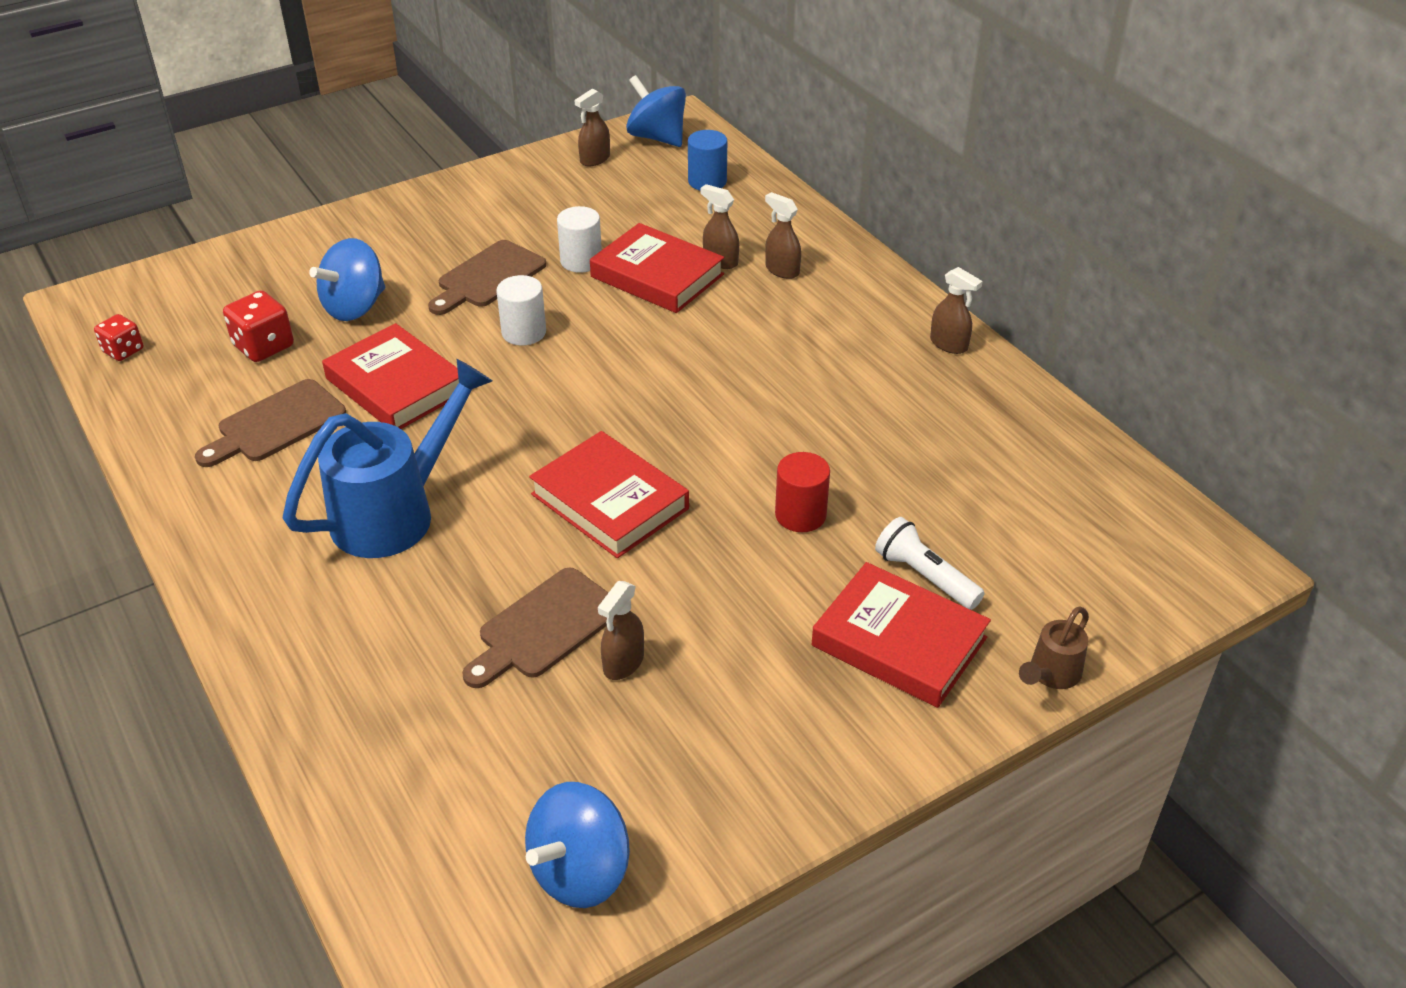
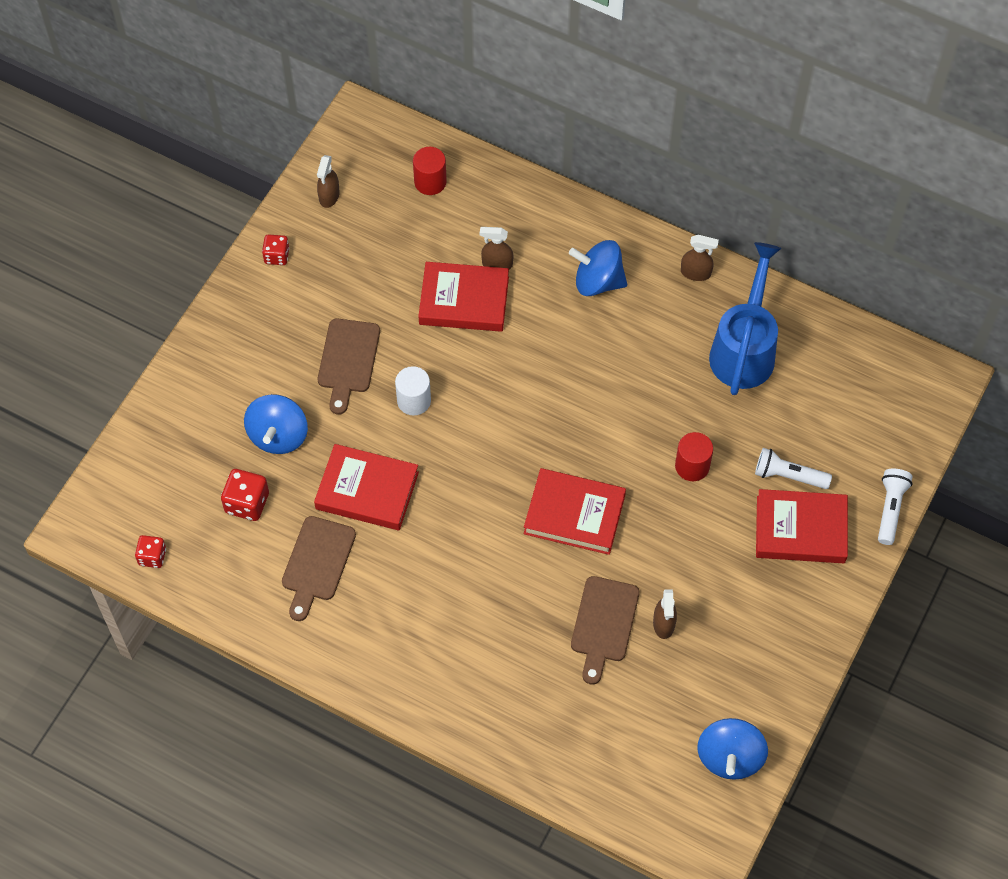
camera: 30 degrees left, 20 degrees up
blue watering can [283,359,492,558] -> blue watering can moved to [709,242,781,395]
white cylinder [557,206,602,273] -> none
blue spinning top [626,75,686,147] -> blue spinning top moved to [569,240,627,296]
blue cylinder [688,130,727,191] -> red cylinder [413,147,447,195]
brown spray bottle [765,192,801,279] -> none
brown watering can [1019,607,1089,689] -> white flashlight [878,469,913,545]
none -> red dice [262,234,289,265]

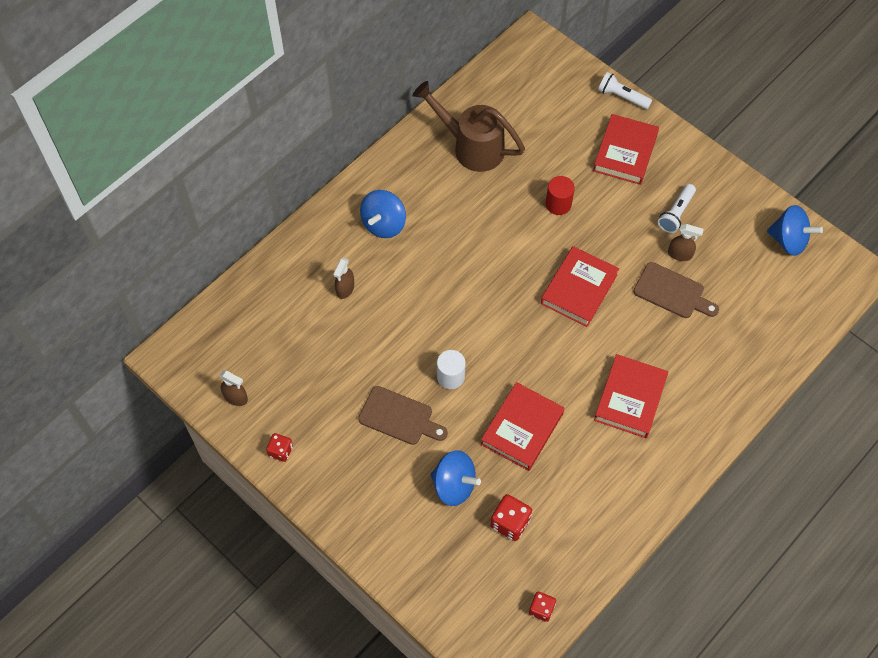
camera: 75 degrees left, 0 degrees up
brown cutting board [282,516,356,621] -> none
red cylinder [413,147,447,195] -> none
red book [418,262,509,332] -> red book moved to [594,354,668,438]
brown spray bottle [681,235,719,281] -> none
blue watering can [709,242,781,395] -> brown watering can [412,81,525,172]
white flashlight [755,448,832,489] -> white flashlight moved to [658,184,696,233]

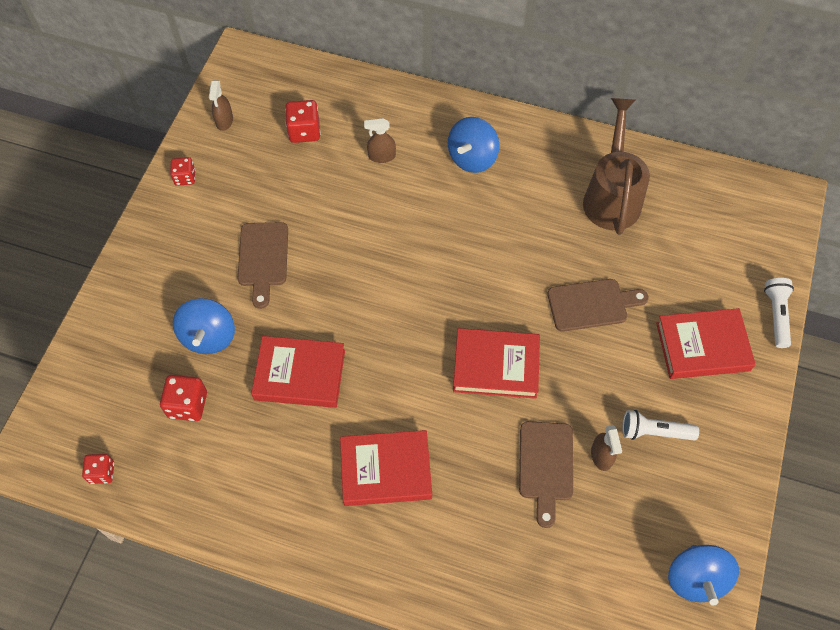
camera: 65 degrees right, 0 degrees up
blue spinning top [360,190,406,238] -> blue spinning top turned 60 degrees counterclockwise [448,117,499,173]
white cylinder [437,350,466,389] -> none
red cylinder [546,176,575,215] -> brown cutting board [547,279,649,332]
none -> red dice [285,100,321,143]

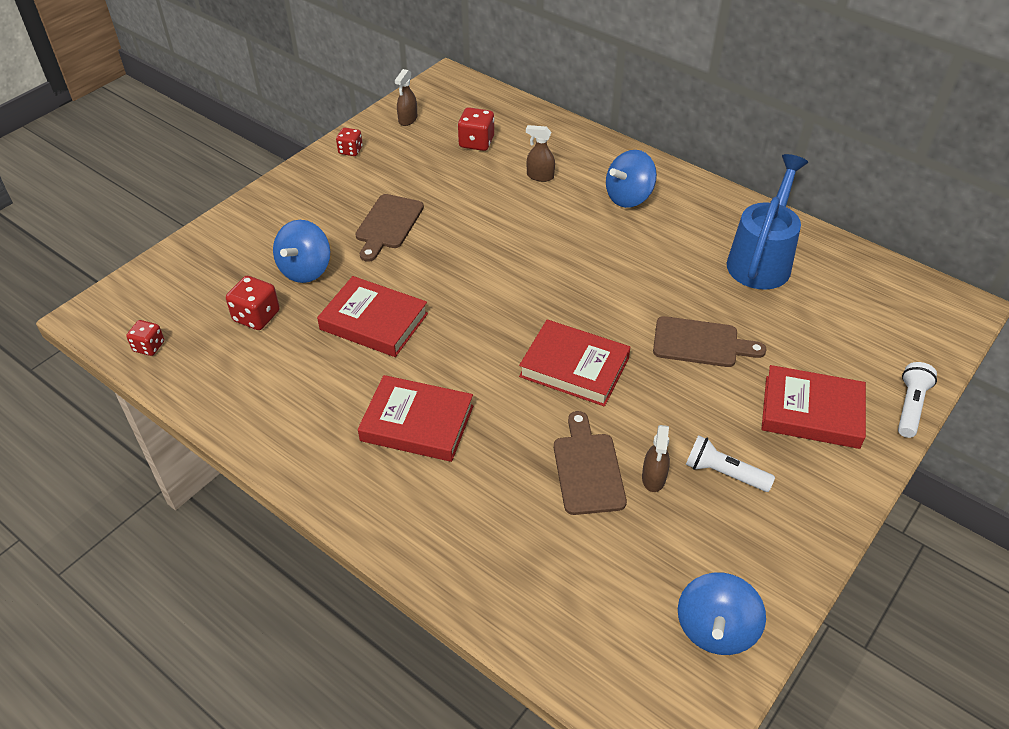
camera: 20 degrees right, 15 degrees down
brown cutting board [519,421,573,528] -> brown cutting board turned 150 degrees clockwise [554,411,627,515]
brown watering can [583,98,650,235] -> blue watering can [727,154,808,290]

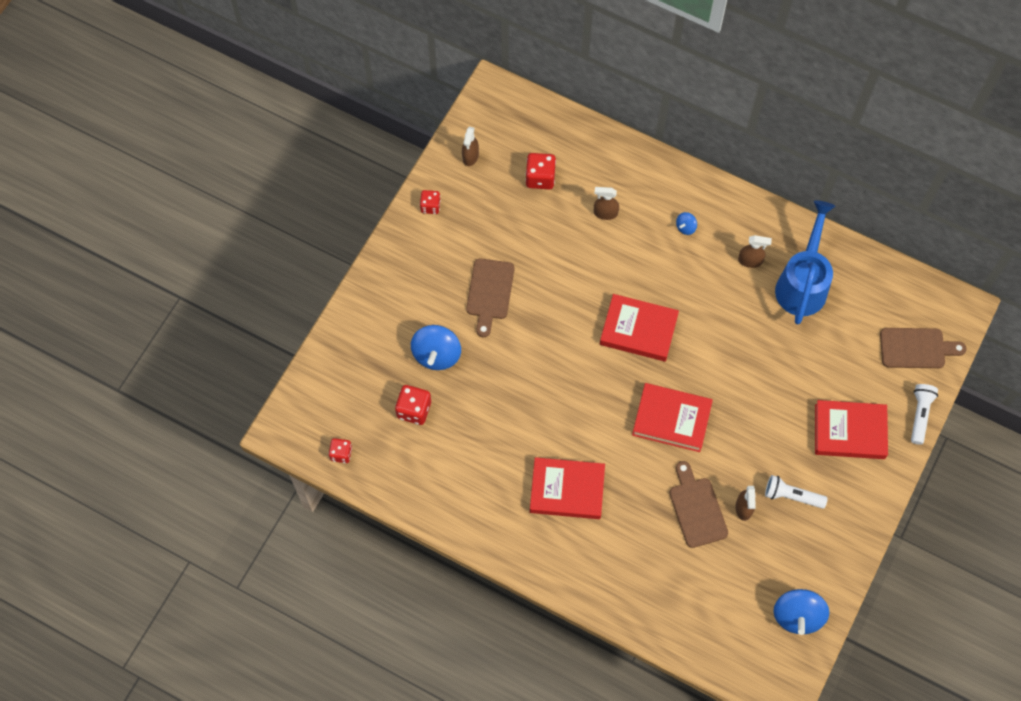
camera: 10 degrees left, 20 degrees up
red book [317,276,428,357] -> red book moved to [600,294,679,362]
blue spinning top [606,150,657,208] -> blue spinning top [676,212,697,235], size x0.47
brown cutting board [653,316,767,367] -> brown cutting board moved to [880,328,966,368]
none -> brown spray bottle [738,235,772,268]

